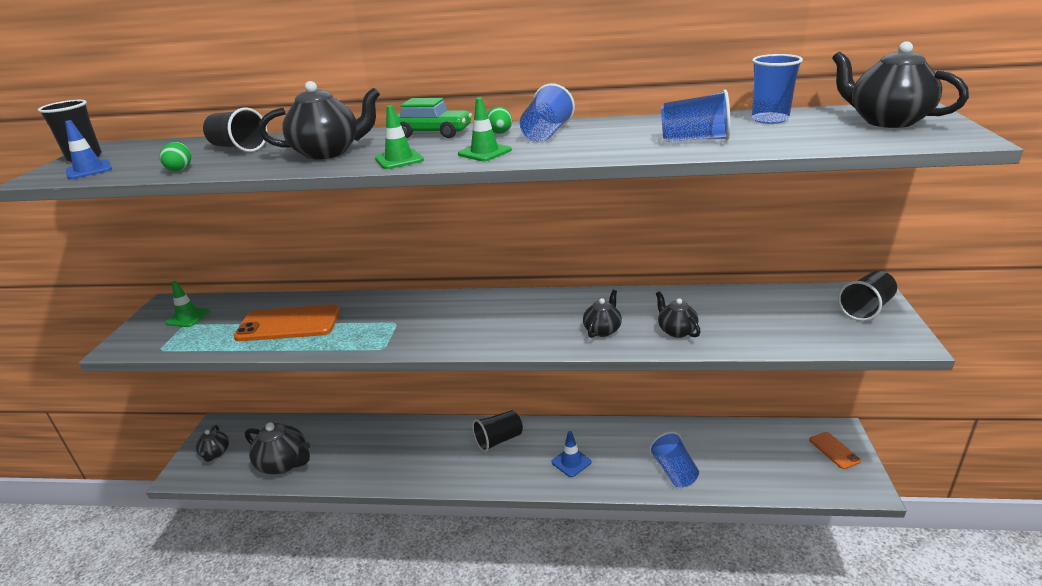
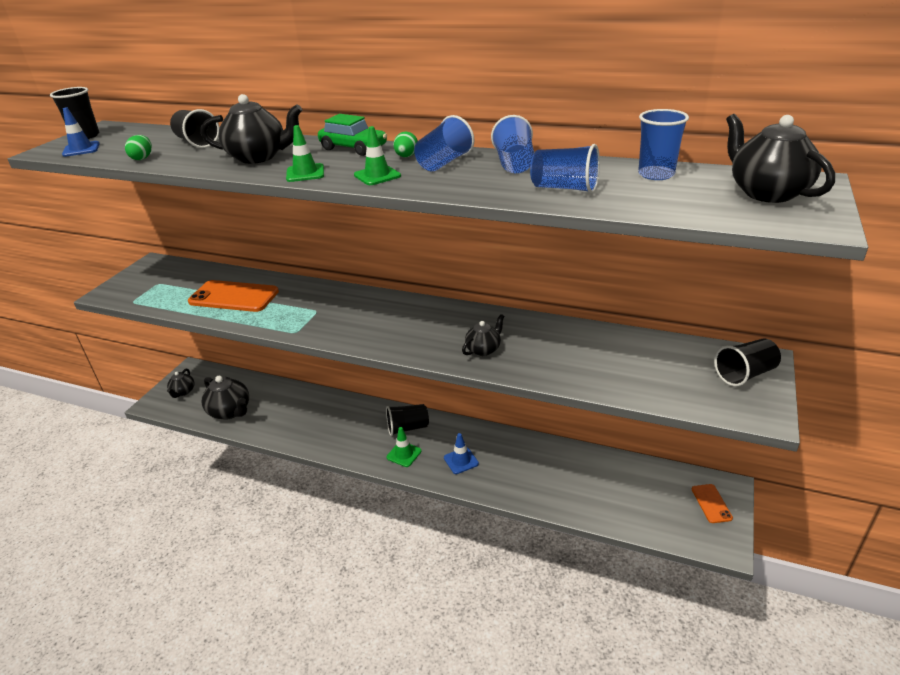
camera: 15 degrees right, 5 degrees up
green traffic cone [166,281,210,327] -> green traffic cone moved to [386,427,422,467]
blue cup [649,431,699,487] -> blue cup moved to [491,115,534,173]
black teapot [656,291,701,338] -> none

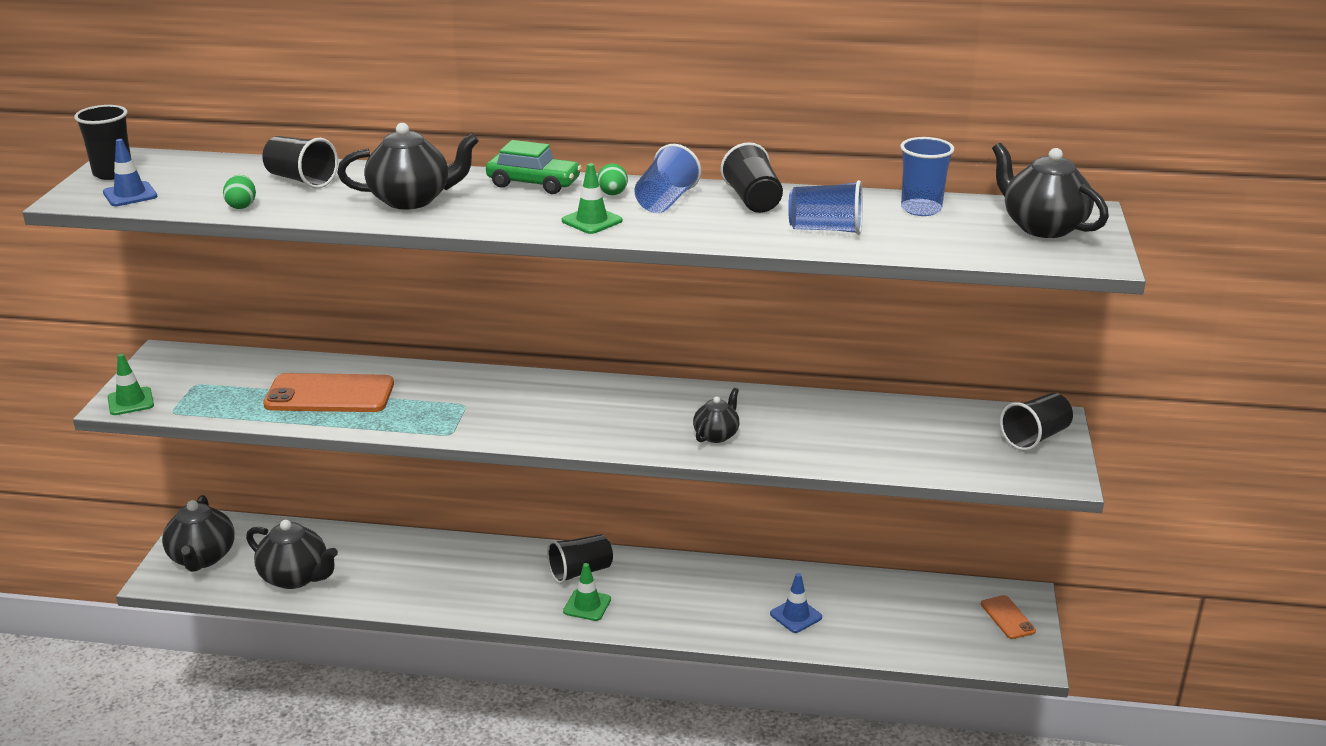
camera: 15 degrees left, 5 degrees down
black teapot [167,369,195,398] -> black teapot [162,495,235,572], size x1.70
green traffic cone [286,125,324,182] -> green traffic cone moved to [108,354,154,415]
blue traffic cone [444,433,479,474] -> blue traffic cone moved to [770,573,822,633]
blue cup [491,115,534,173] -> black cup [721,142,783,213]

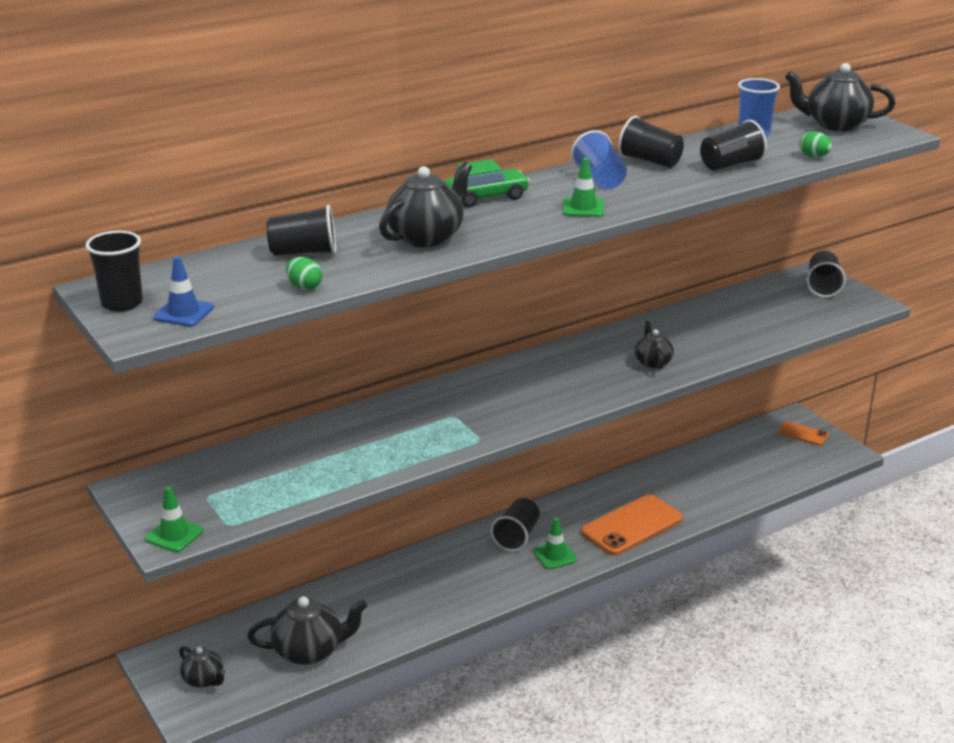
camera: 40 degrees left, 0 degrees up
black teapot [162,495,235,572] -> black teapot [179,646,226,688], size x0.59
orange phone [263,373,394,412] -> orange phone moved to [581,494,683,556]
green egg [597,163,628,195] -> green egg moved to [799,131,832,157]
blue traffic cone [770,573,822,633] -> none
blue cup [788,180,863,235] -> black cup [700,120,767,171]

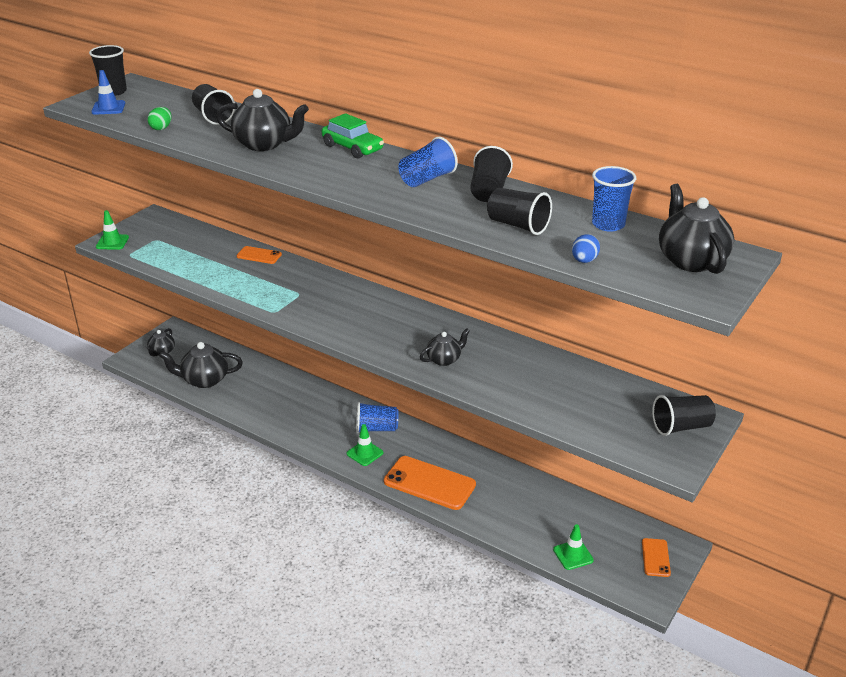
camera: 65 degrees right, 5 degrees up
black teapot [248,596,367,665] -> black teapot turned 120 degrees clockwise [159,342,243,388]
black cup [490,498,540,552] -> blue cup [356,402,399,433]
green traffic cone [563,158,604,217] -> green traffic cone moved to [553,524,594,570]
green egg [799,131,832,157] -> blue egg [572,234,600,263]
none -> orange phone [237,246,282,264]

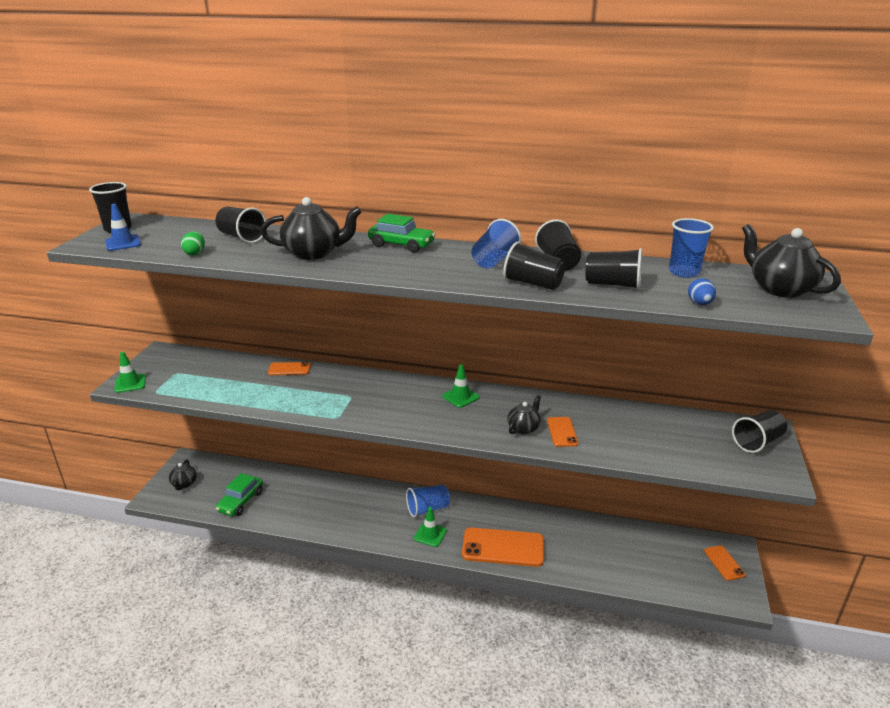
camera: 20 degrees left, 5 degrees down
black teapot [159,342,243,388] -> green car [216,473,263,516]
green traffic cone [553,524,594,570] -> green traffic cone moved to [442,364,480,408]
none -> black cup [503,242,565,290]
none -> orange phone [547,417,578,447]

